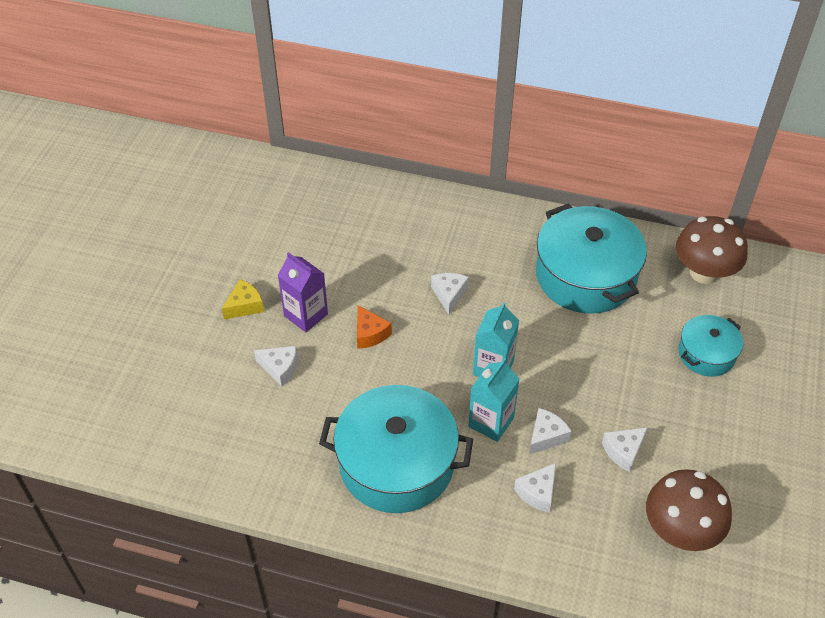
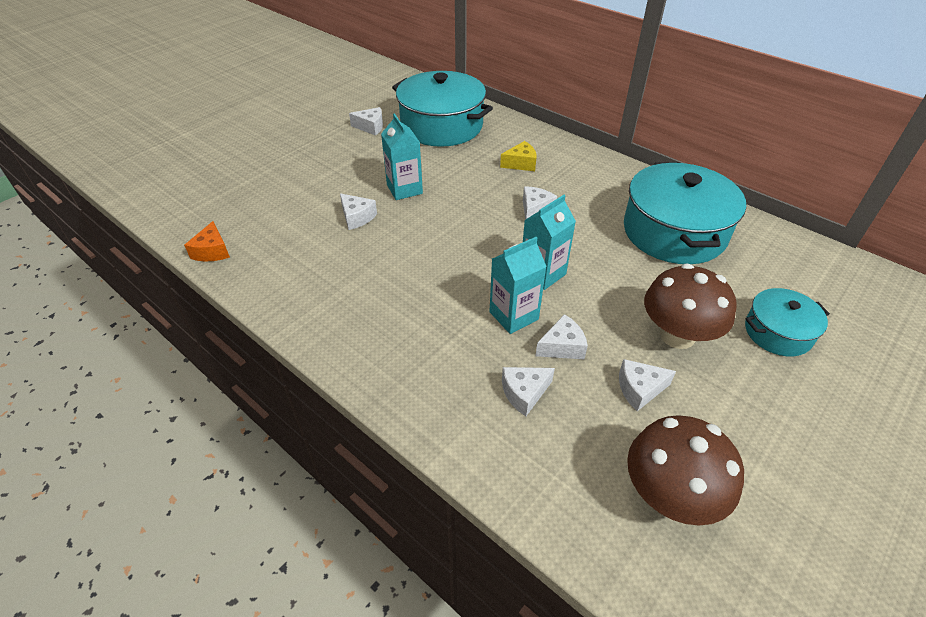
camera: 25 degrees right, 5 degrees down
yellow cheese [222,279,264,320] -> yellow cheese moved to [500,141,537,171]
purple carton [278,252,328,332] -> turquoise carton [381,113,423,200]
turquoise pot [319,385,473,513] -> turquoise pot moved to [392,71,493,147]
orange cheese [357,305,392,349] -> orange cheese moved to [184,221,230,261]
brown mushroom [676,216,748,284] -> brown mushroom moved to [644,263,737,349]
none -> white cheese [349,107,383,136]

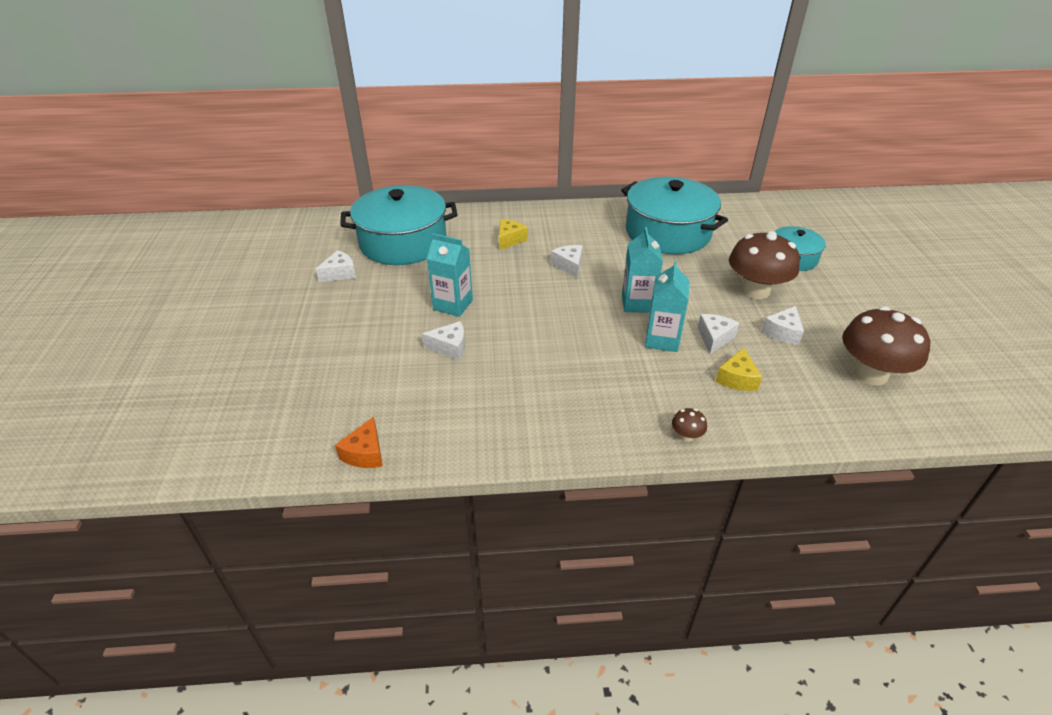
camera: 45 degrees left, 5 degrees down
orange cheese [184,221,230,261] -> orange cheese turned 60 degrees clockwise [335,417,383,468]
white cheese [502,367,555,416] -> yellow cheese [716,348,762,391]
none -> brown mushroom [672,408,707,442]

